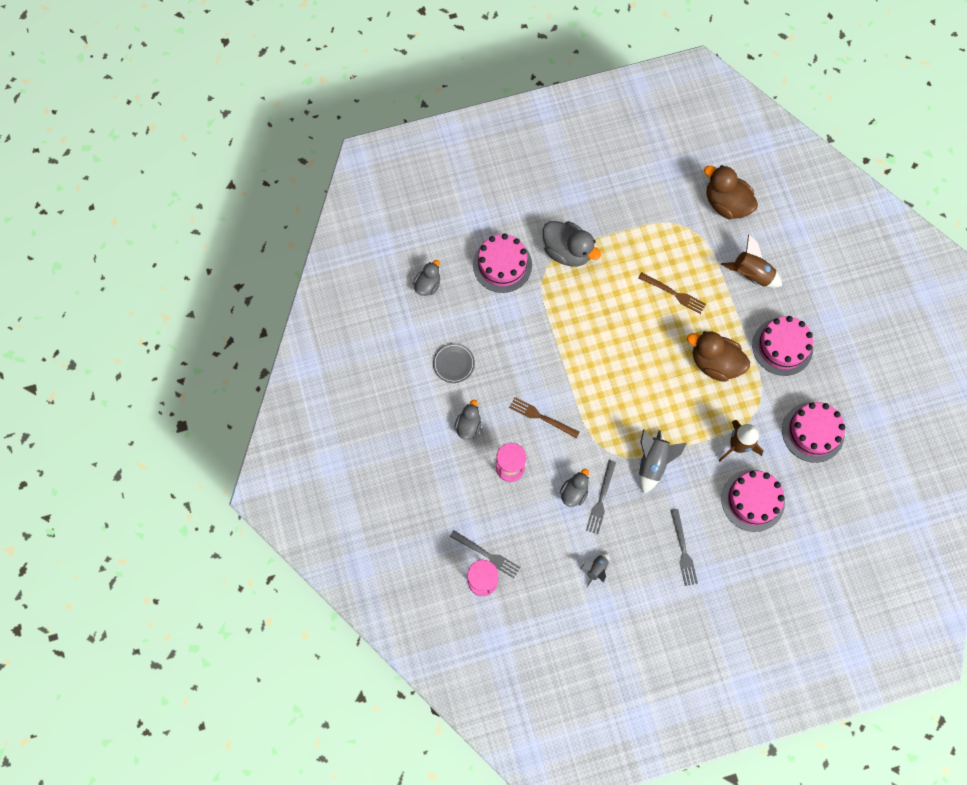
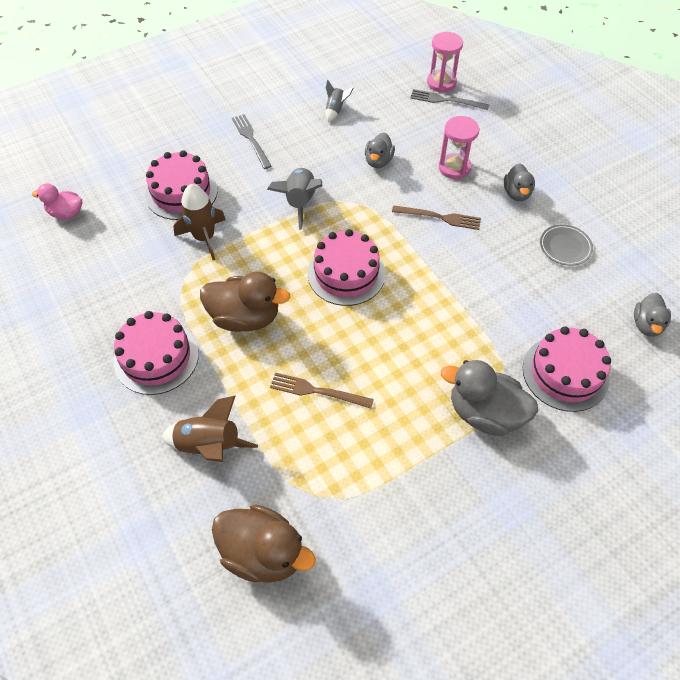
camera: 165 degrees right, 15 degrees down
grey fork [586,460,616,534] -> none
pink cake [782,402,845,463] -> pink cake moved to [308,229,385,306]
none -> pink duck [32,184,82,219]

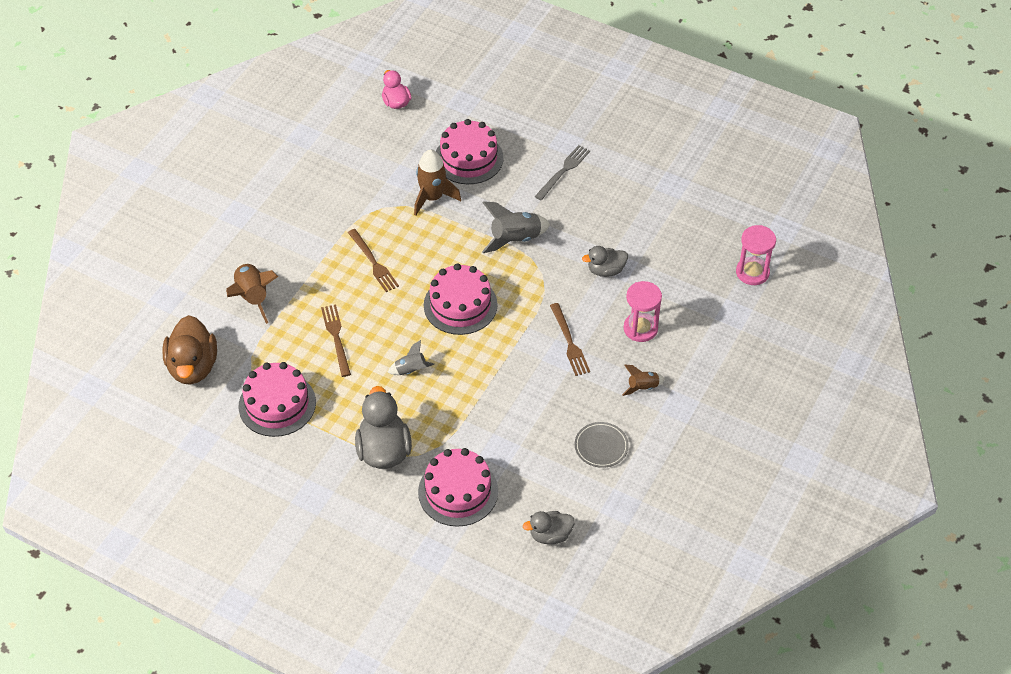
camera: 60 degrees right, 5 degrees down
pink cake [114,311,199,395] -> pink cake moved to [239,362,316,437]
brown duck [200,272,290,332] -> brown fork [348,229,399,292]
grey rocket [325,80,353,122] -> grey rocket moved to [387,340,434,375]
grey fork [410,89,489,110] -> none
grey duck [504,163,535,201] -> brown rocket [622,365,664,396]

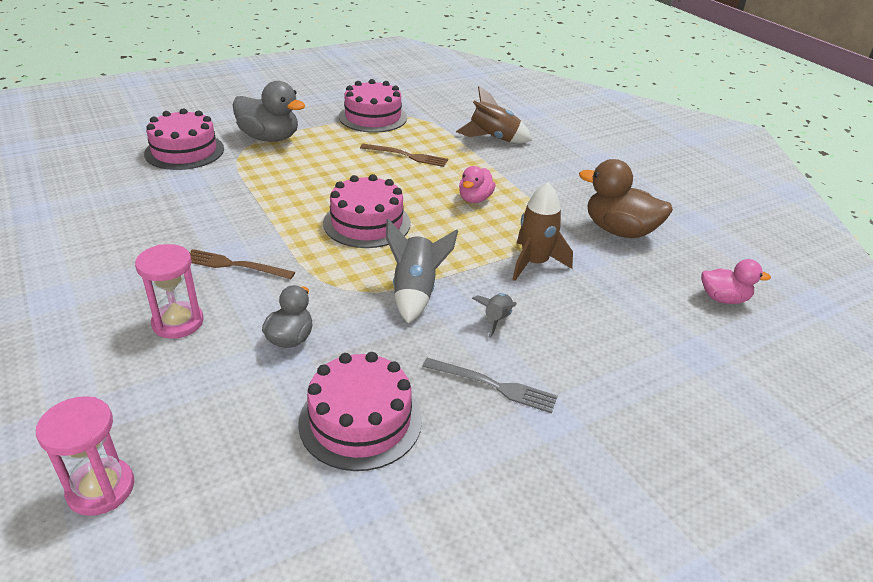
camera: 120 degrees right, 15 degrees down
brown duck [162,315,217,385] -> brown duck moved to [579,159,673,238]
brown fork [348,229,399,292] -> pink duck [459,166,496,203]
grey rocket [387,340,434,375] -> grey rocket moved to [472,293,517,338]
pink cake [436,119,504,184] -> pink cake moved to [298,352,422,471]
grey duck [523,511,575,544] -> none
grey fork [535,145,590,200] -> grey fork turned 45 degrees counterclockwise [422,358,558,414]
grey plate [575,422,629,468] -> none
brown rocket [622,365,664,396] -> none

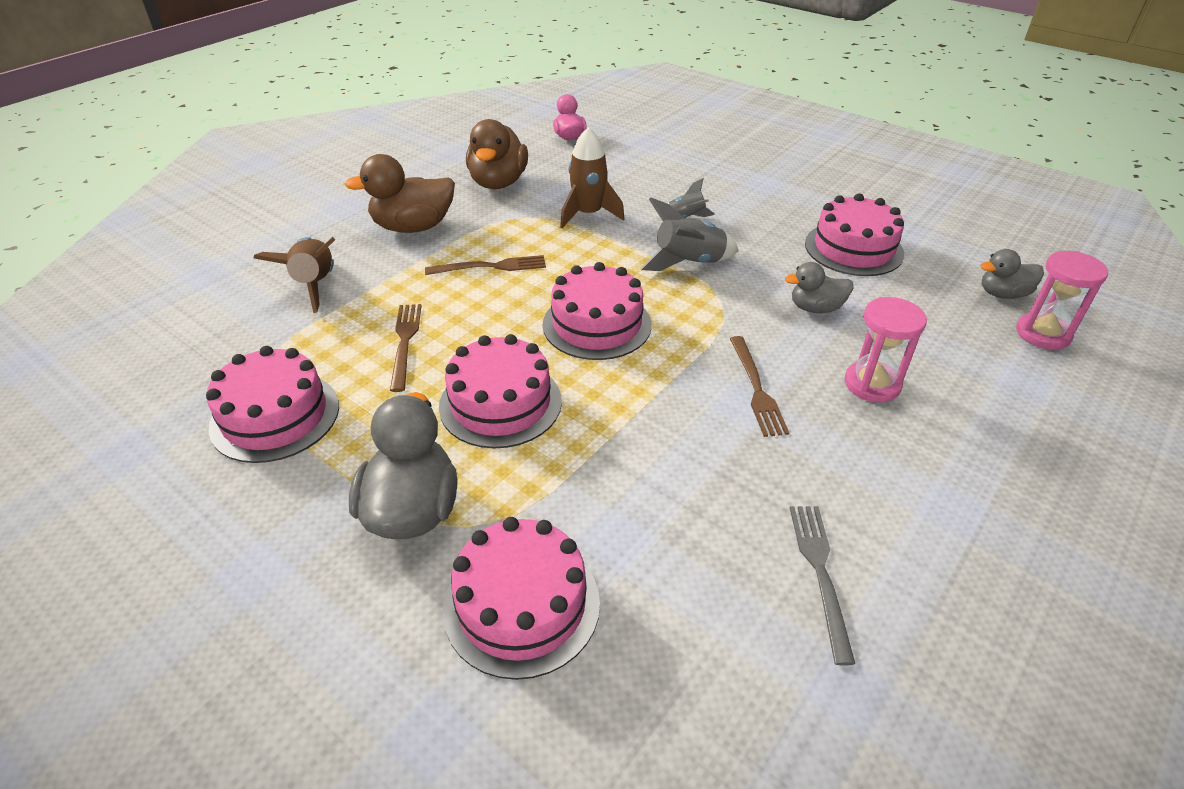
camera: 110 degrees left, 5 degrees up
grey fork [422,358,558,414] -> grey fork moved to [790,506,855,665]
pink duck [459,166,496,203] -> brown fork [425,255,546,275]
none -> brown duck [344,154,455,233]
none -> pink cake [439,334,562,448]
none -> grey duck [980,249,1044,299]

